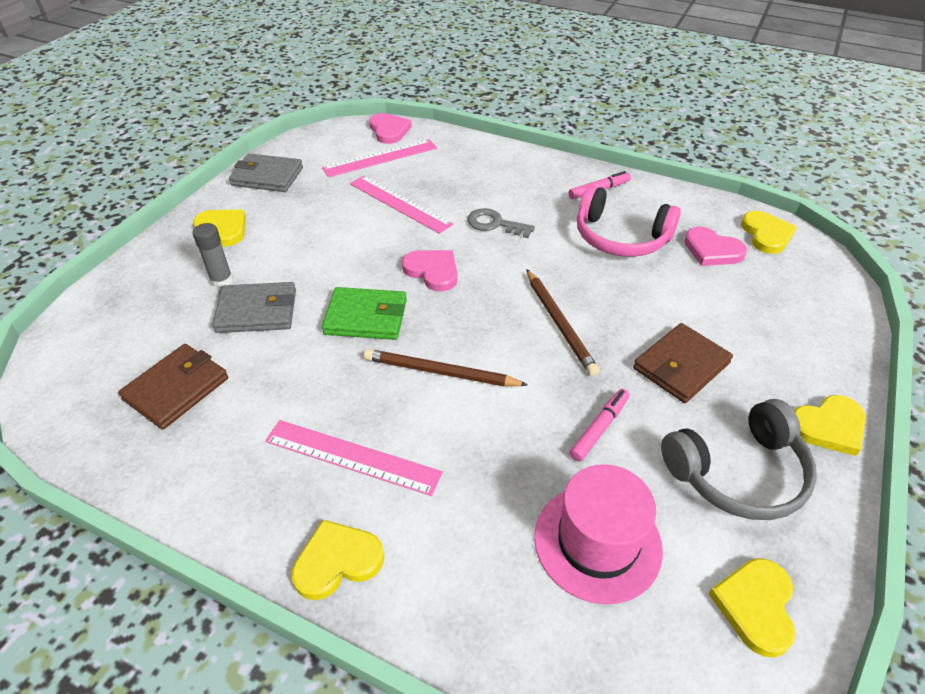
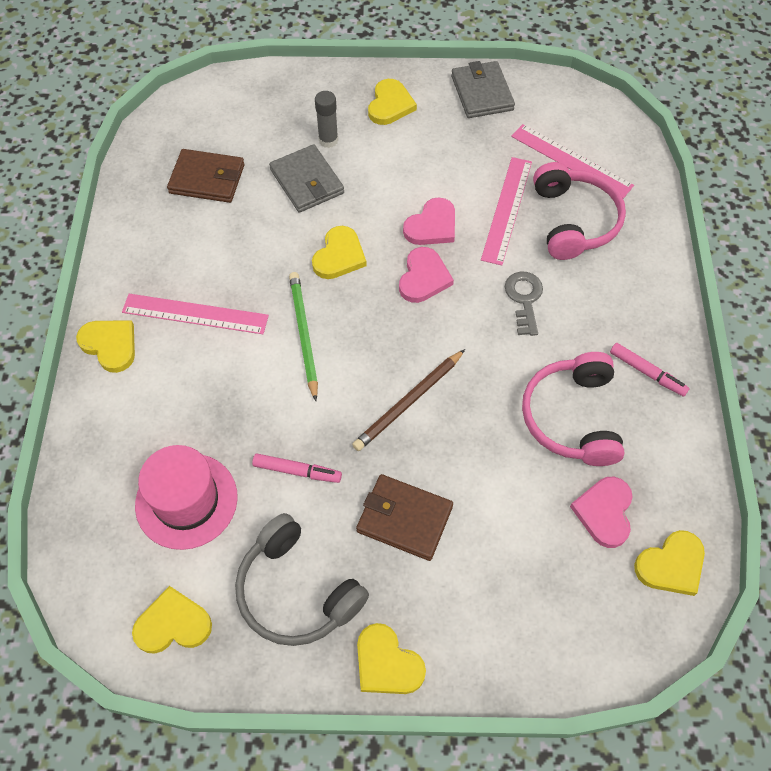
camera: 65 degrees right, 15 degrees up
pink ruler [265,420,443,496] -> pink ruler turned 75 degrees counterclockwise [122,294,269,334]
green wallet [322,287,407,340] -> yellow heart [312,226,367,279]
brown pencil [364,349,528,387] -> green pencil [289,272,318,401]
pink heart [369,113,412,144] -> pink heart moved to [403,197,455,245]
none -> pink headphones [533,162,626,260]

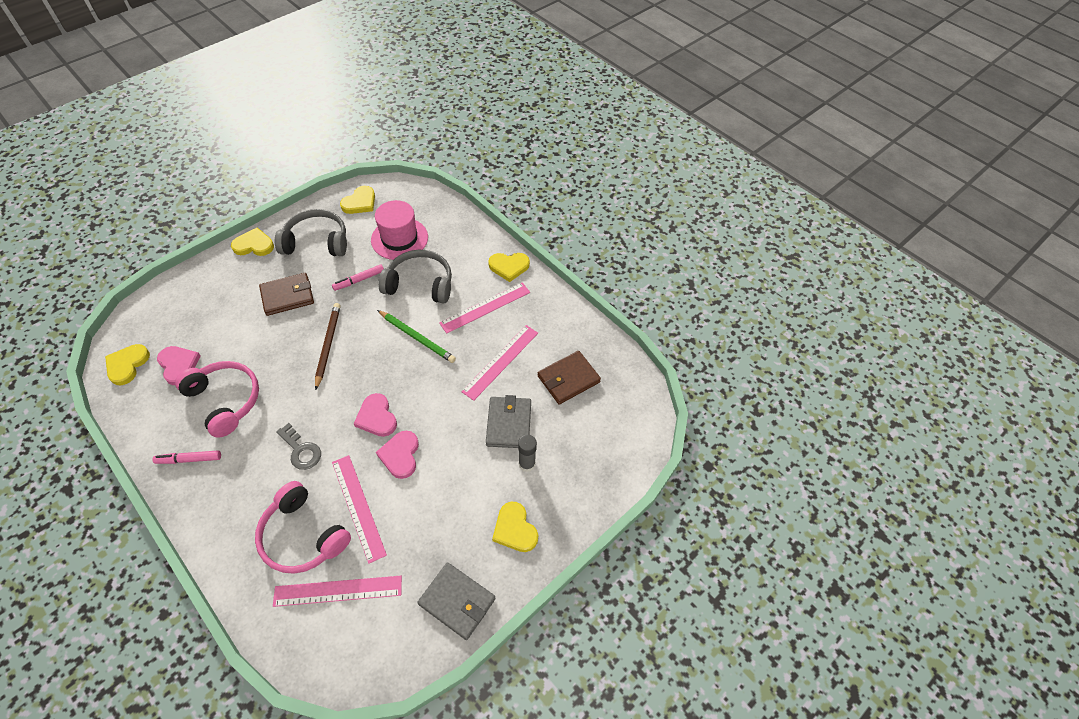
camera: 135 degrees right, 5 degrees down
grey wallet [269,144,344,213] -> grey wallet turned 75 degrees clockwise [486,395,531,448]
yellow heart [312,226,367,279] -> none
none -> grey headphones [378,250,452,303]
none -> pink ruler [461,325,538,401]

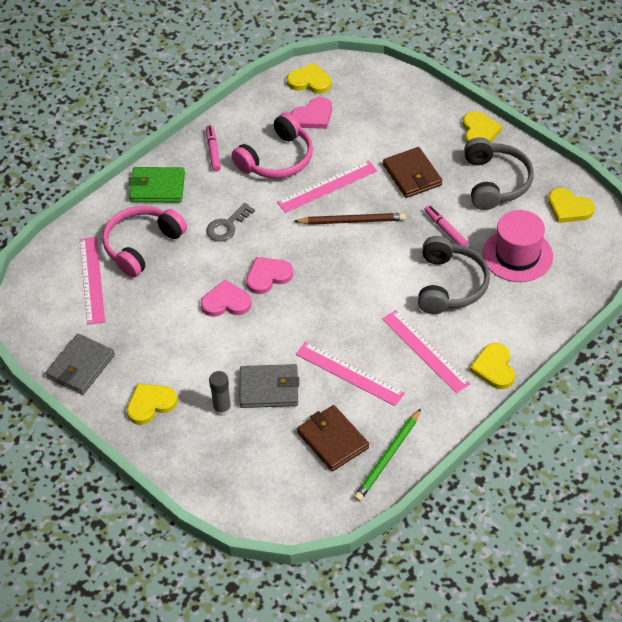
camera: 90 degrees right, 5 degrees down
pink ruler [332,455,387,564] -> pink ruler moved to [277,160,377,213]
green pencil [377,310,456,363] -> green pencil moved to [354,408,421,502]
none -> green wallet [129,167,185,202]

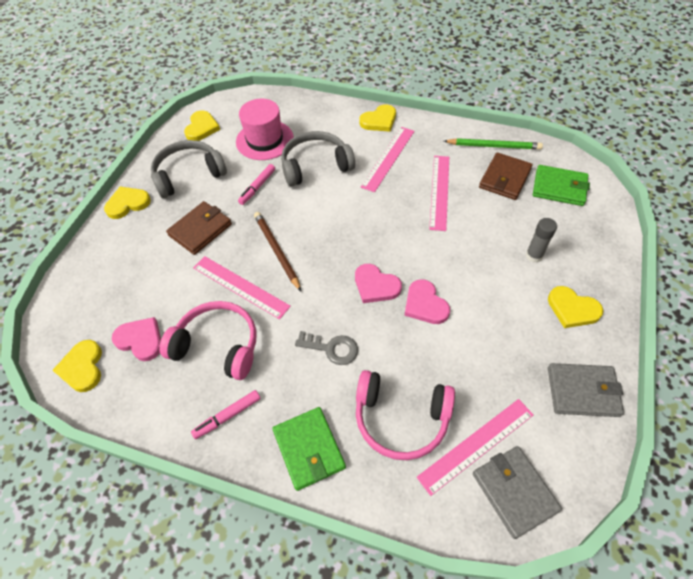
camera: 115 degrees left, 5 degrees up
grey wallet [239,364,299,408] -> grey wallet moved to [473,446,562,539]
none -> green wallet [533,165,590,206]

